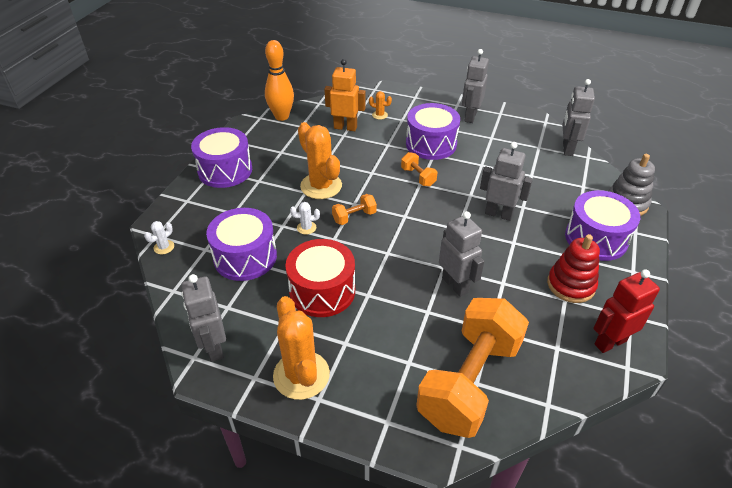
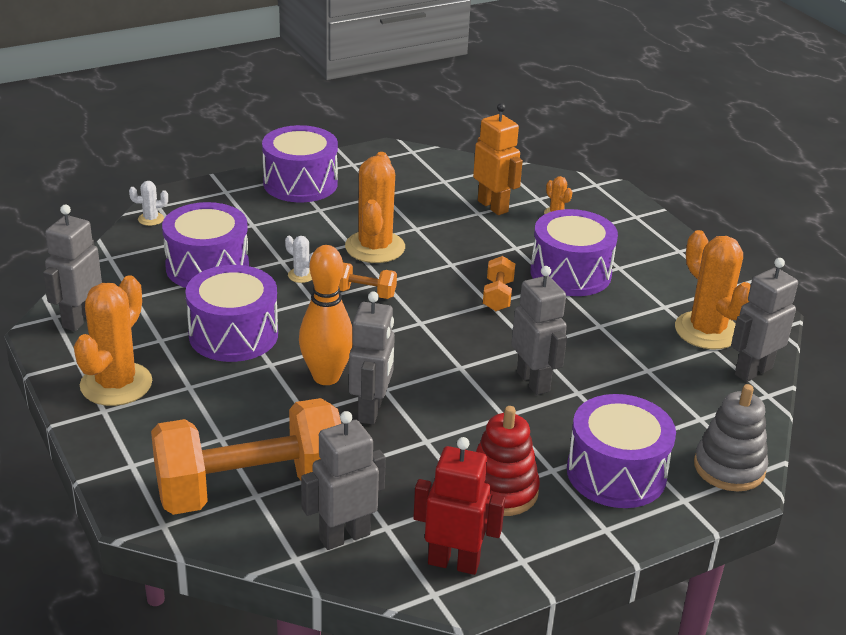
camera: 40 degrees right, 10 degrees down
orange bowling pin [265,40,294,121] -> orange bowling pin moved to [299,245,353,385]
red drum [285,239,355,317] -> purple drum [185,265,278,362]
grey robot [462,49,489,123] -> grey robot moved to [301,411,386,550]
none -> orange cactus [675,230,751,349]

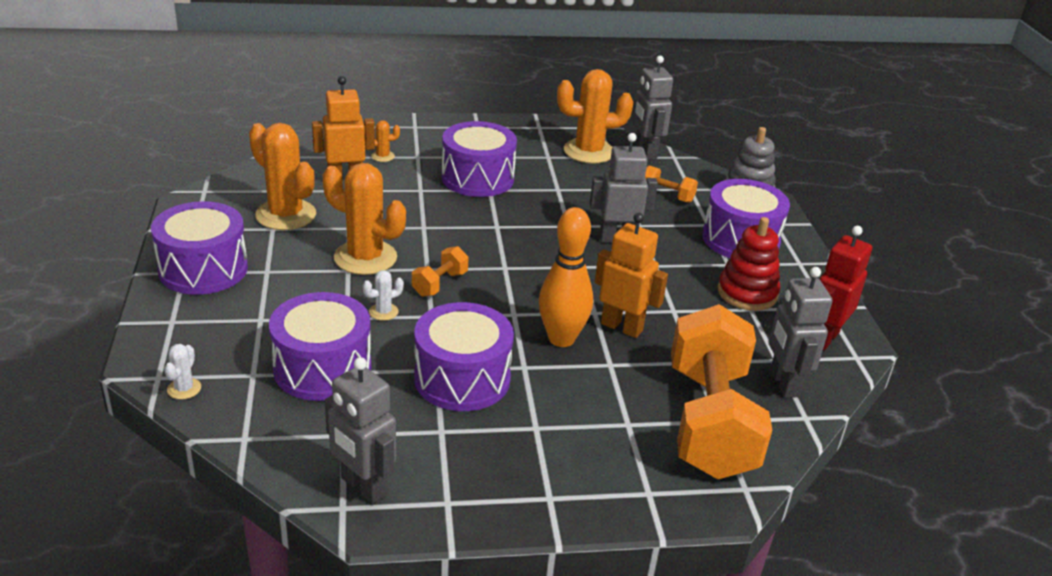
camera: 70 degrees left, 0 degrees up
orange cactus [74,275,152,406] -> orange cactus moved to [249,123,316,230]
grey robot [349,291,395,425] -> orange robot [595,213,668,338]
orange dumbbell [483,256,515,311] -> orange dumbbell moved to [645,165,698,203]

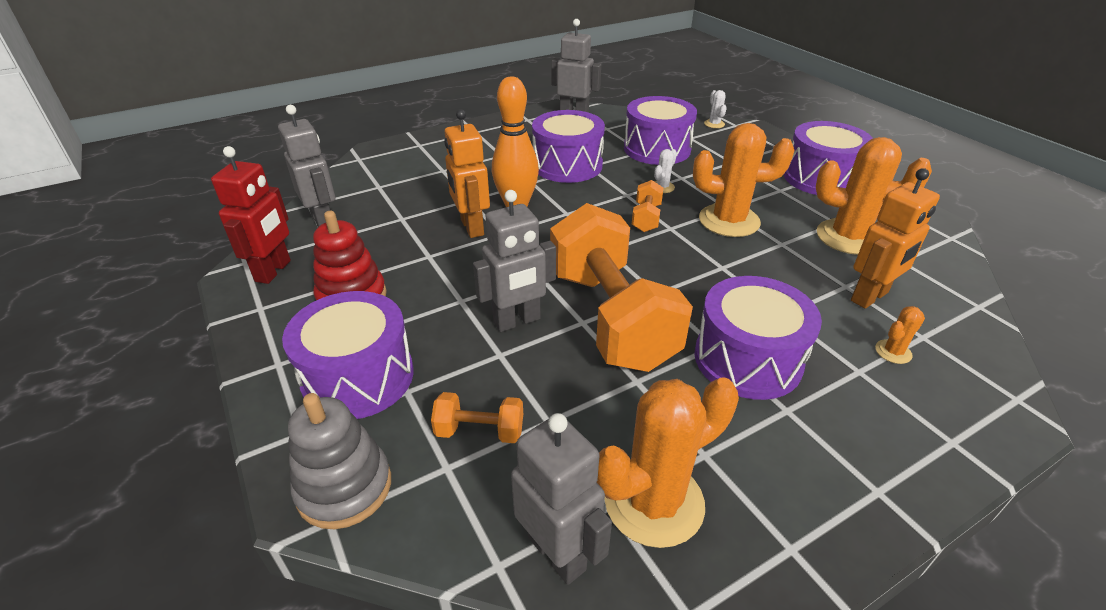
camera: 160 degrees right, 5 degrees up
orange robot [595,213,668,338] -> orange robot turned 60 degrees clockwise [444,109,490,238]
orange dumbbell [671,304,772,479] -> orange dumbbell moved to [550,203,693,372]

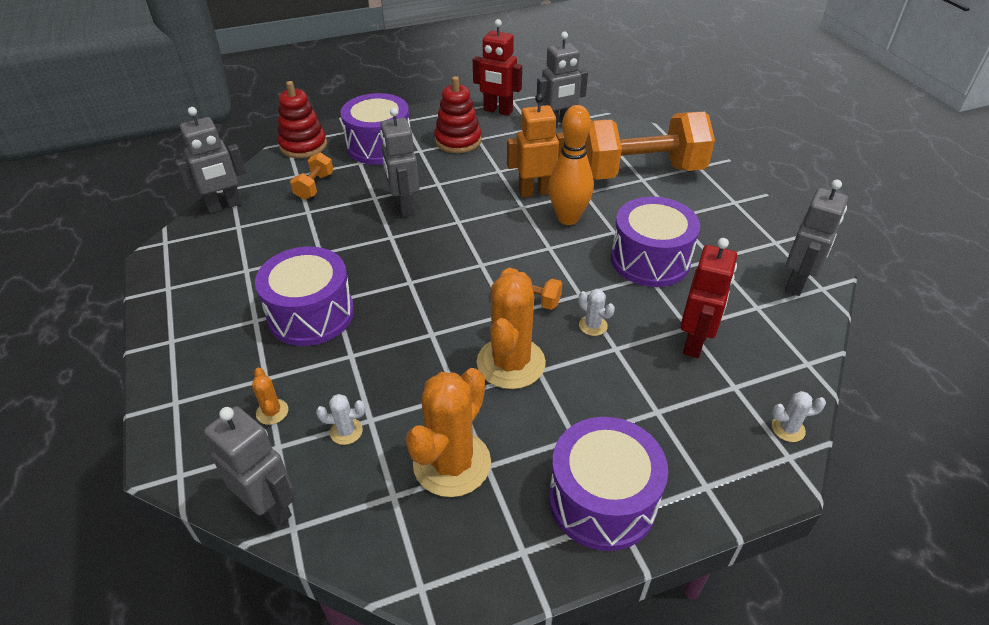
camera: 100 degrees right, 5 degrees up
grey stacking toy [288,393,391,529] -> red stacking toy [278,81,327,158]
orange dumbbell [550,203,693,372] -> orange dumbbell moved to [585,112,715,180]
orange cactus [596,377,739,548] -> none
purple drum [624,96,697,165] -> red robot [680,238,737,358]
orange robot [851,168,940,309] -> white cactus [316,394,365,445]
none -> grey robot [204,406,294,528]

